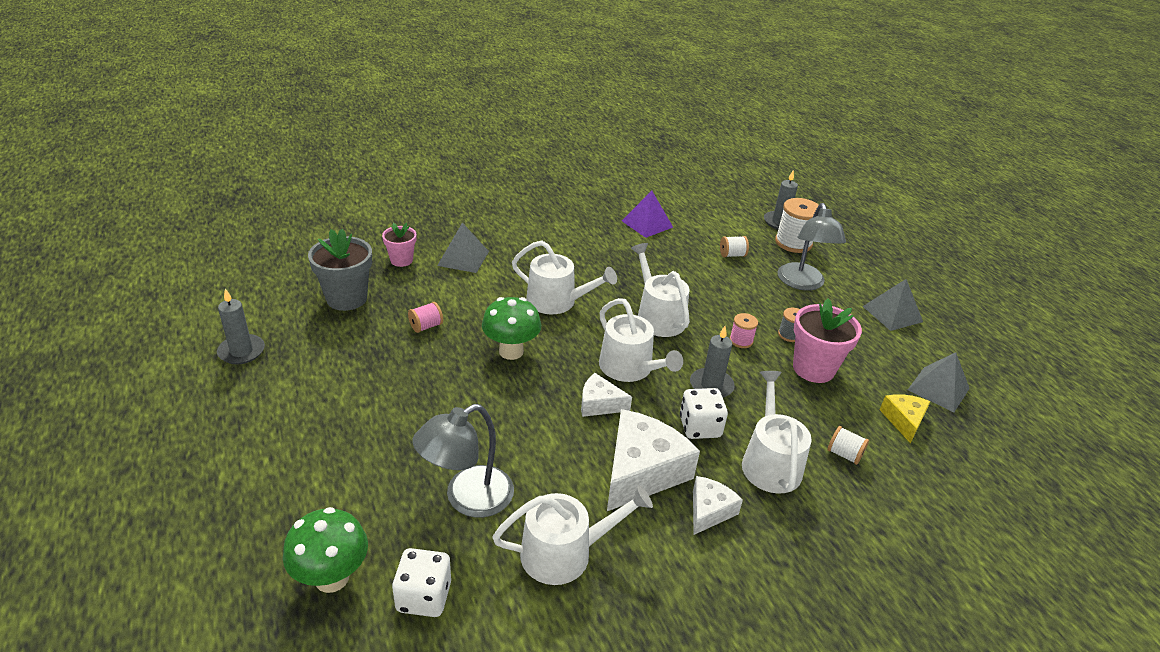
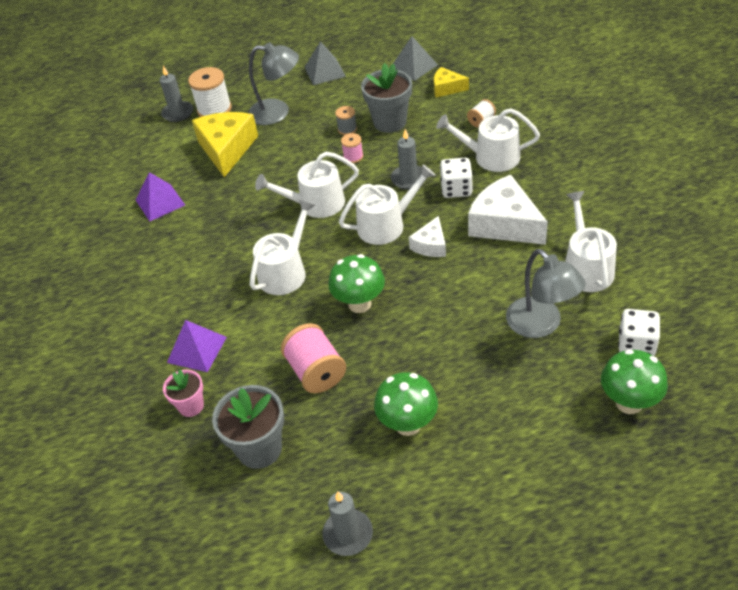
camera: 75 degrees left, 10 degrees up
pink spool [408,302,443,333] -> pink spool [281,323,346,393], size x1.87
grey pyramid [437,223,489,273] -> purple pyramid [167,320,227,372]
white cheese [693,476,743,535] -> none
white spool [720,236,749,257] -> yellow cheese [192,112,258,177]
pink flower pot [793,299,862,383] -> grey flower pot [361,63,412,133]
none -> green mushroom [374,372,438,436]

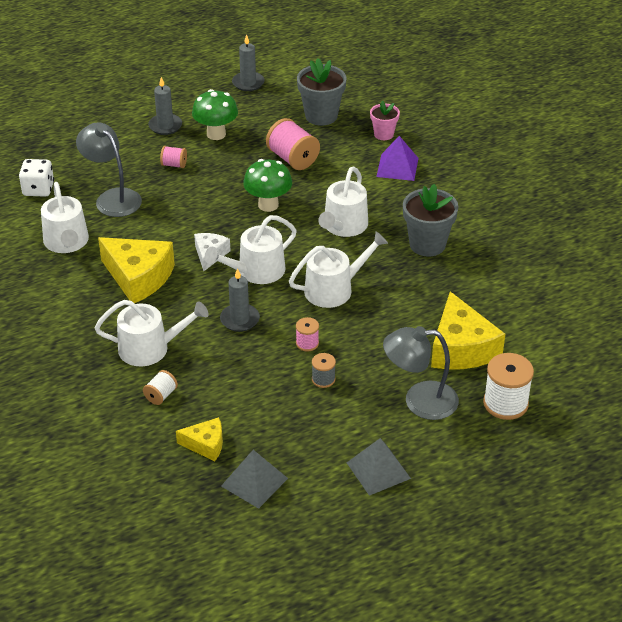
camera: 165 degrees right, 5 degrees down
purple pyramid [136,172,185,221] -> none
grey candle [160,66,193,122] -> grey candle moved to [148,77,182,135]
grey flower pot [361,63,412,133] -> grey flower pot moved to [403,184,458,257]
white dice [440,158,473,198] -> none
white cheese [468,175,548,245] -> yellow cheese [98,237,175,303]
green mushroom [601,349,668,414] -> none
none -> pink spool [160,146,187,168]

